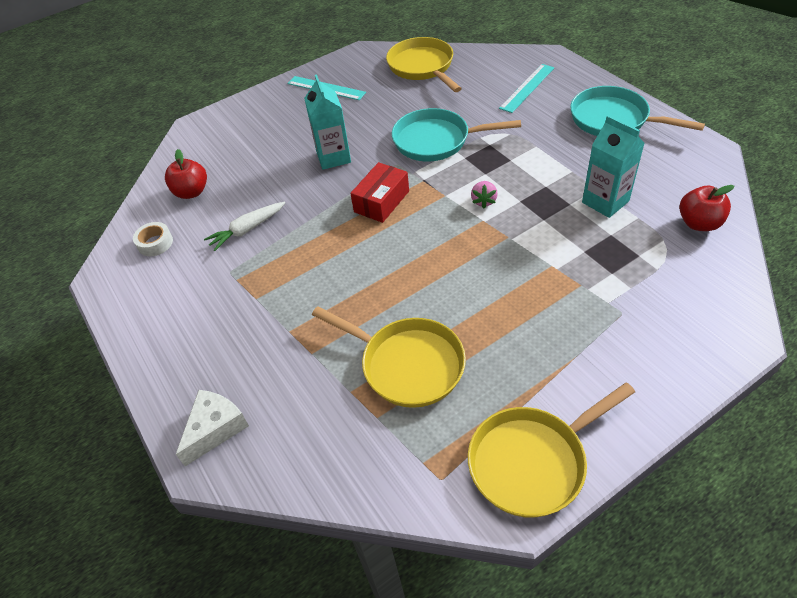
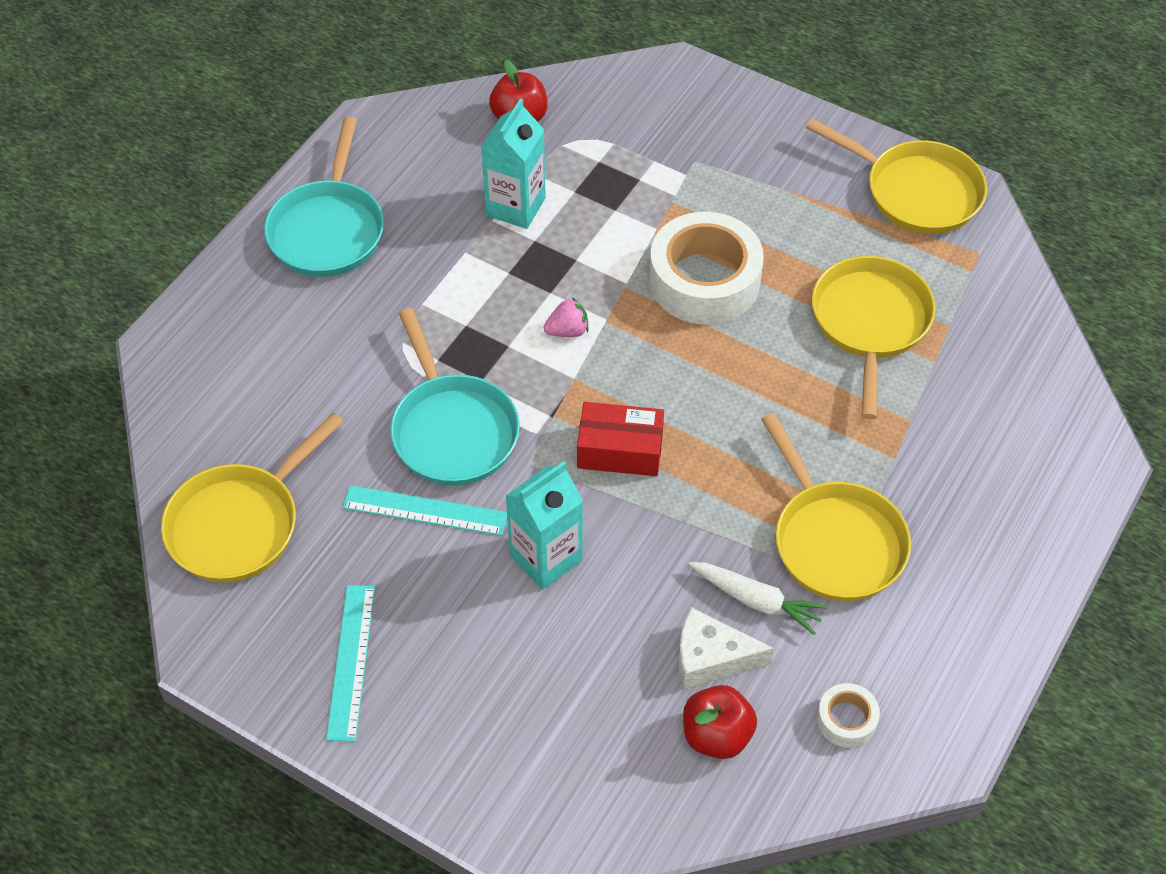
camera: 120 degrees left, 5 degrees up
white cheese [176,390,249,466] -> white cheese moved to [678,607,774,689]
turquoise ruler [499,64,555,113] -> turquoise ruler moved to [343,485,507,536]
none -> white tape [649,212,764,324]
none -> yellow pan [761,413,911,601]

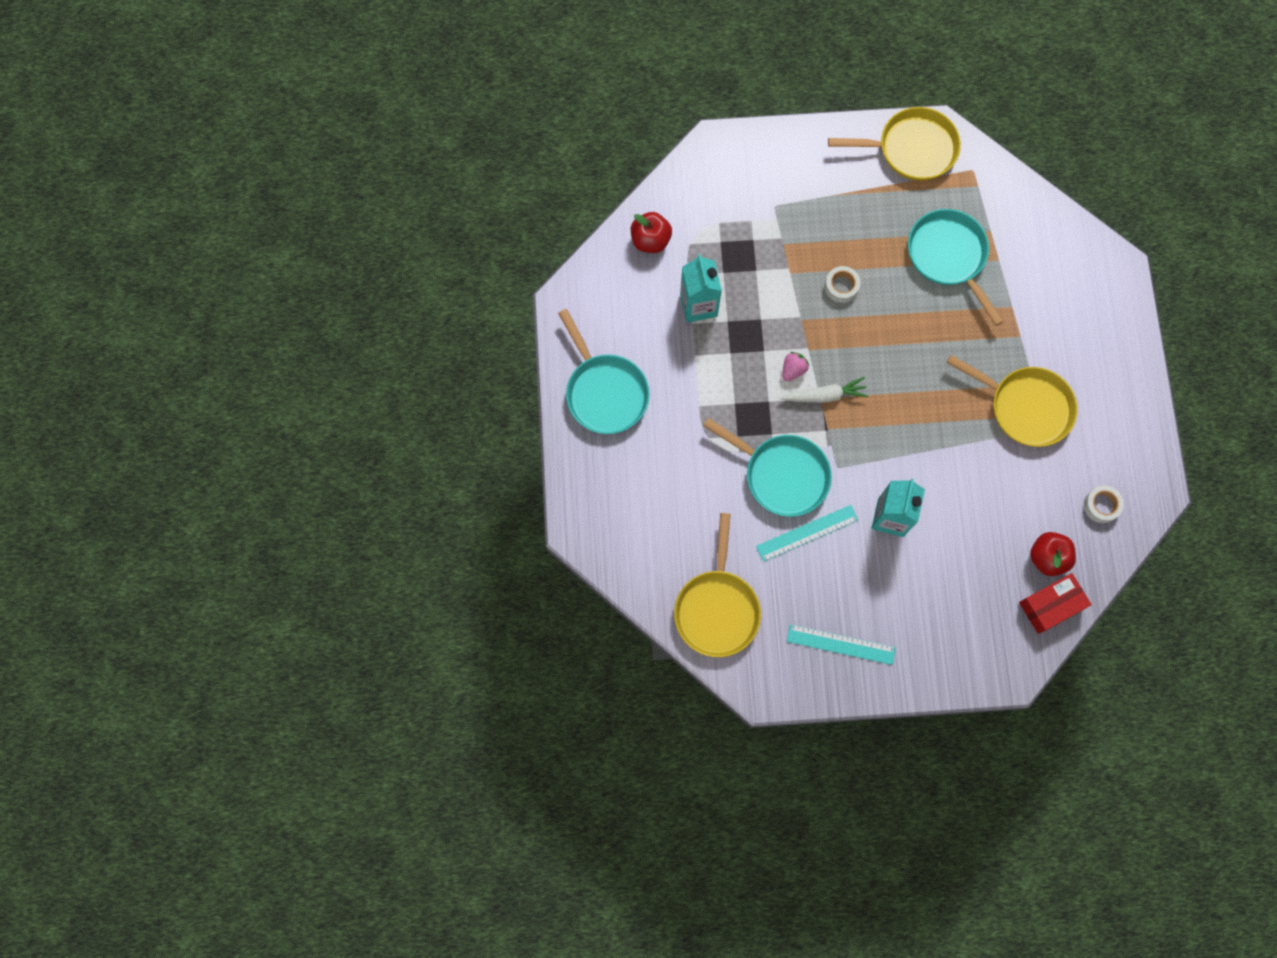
camera: 35 degrees left, 20 degrees up
turquoise ruler [326,585,375,742] -> turquoise ruler turned 45 degrees counterclockwise [787,624,896,665]
red box [577,402,664,476] -> red box moved to [1019,573,1092,634]
white tape [649,212,764,324] -> white tape [825,266,861,303], size x0.46
white cheese [678,607,774,689] -> none
white carrot [689,562,828,635] -> white carrot moved to [780,377,869,403]
yellow pan [812,256,936,420] -> turquoise pan [908,209,1004,326]

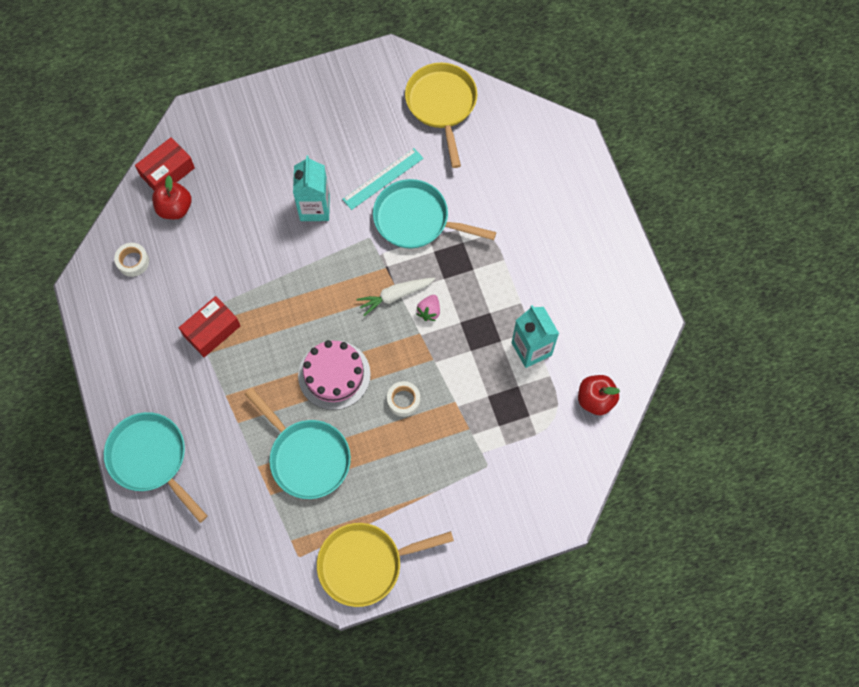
camera: 165 degrees right, 5 degrees down
turquoise pan [558,309,650,434] -> turquoise pan moved to [104,412,207,523]
turquoise ruler [787,624,896,665] -> none
yellow pan [947,355,1077,447] -> red box [179,296,240,357]
none -> pink cake [298,340,371,410]

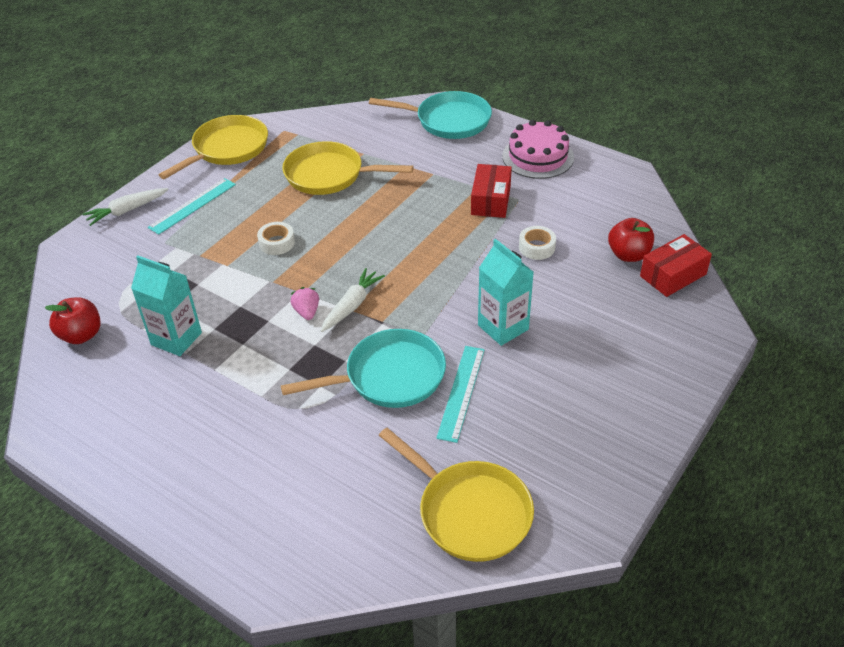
camera: 145 degrees right, 25 degrees down
white tape [114,243,149,277] -> white tape moved to [519,226,556,260]
red box [135,137,195,191] -> red box turned 45 degrees clockwise [640,234,712,297]
turquoise pan [245,388,351,499] -> yellow pan [283,141,414,195]
pink cake [298,340,371,410] -> pink cake moved to [502,120,574,179]
none -> white carrot [83,188,169,226]
none -> turquoise ruler [148,178,236,235]

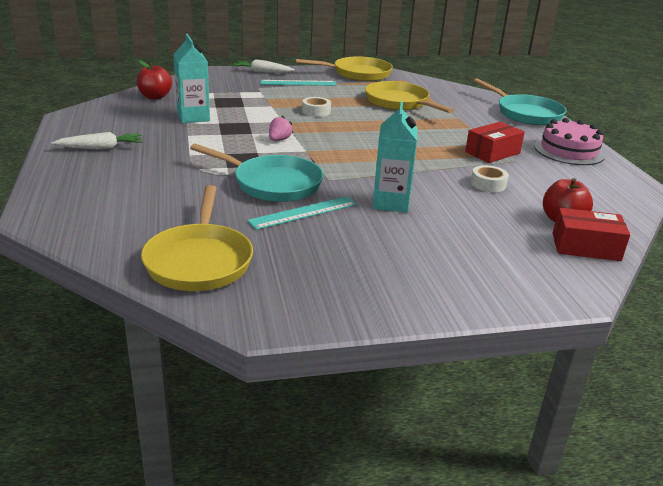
camera: 40 degrees right, 15 degrees down
white carrot [321,268,385,332] -> white carrot moved to [51,132,142,150]

